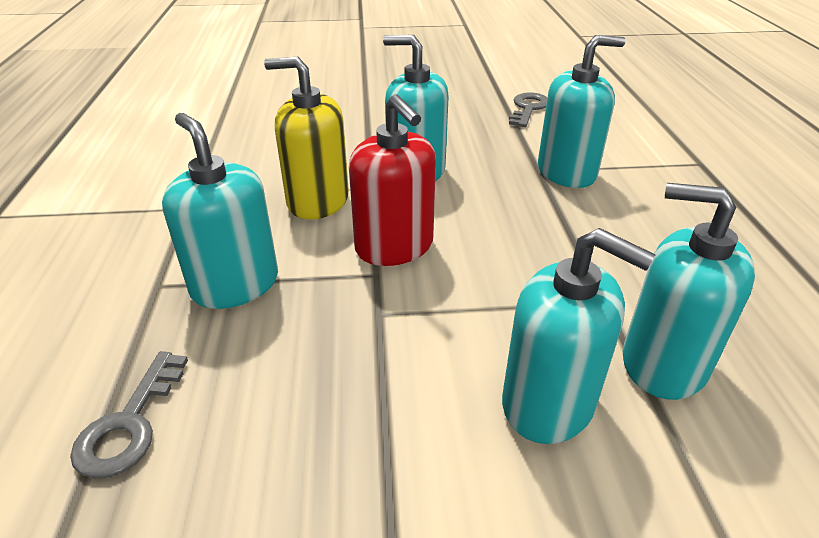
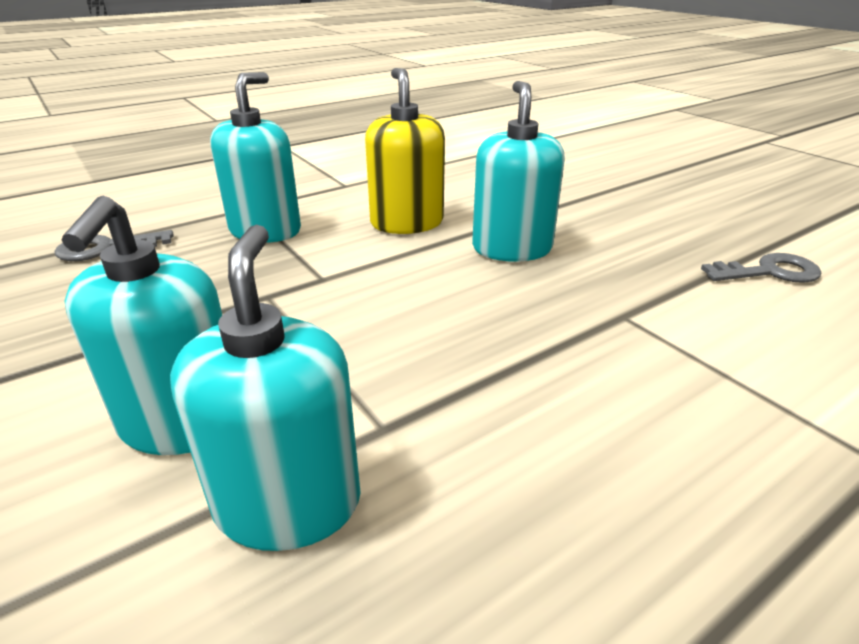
camera: 60 degrees right, 5 degrees down
red soap dispenser [349,94,436,266] -> none
turquoise soap dispenser [538,35,625,188] -> none

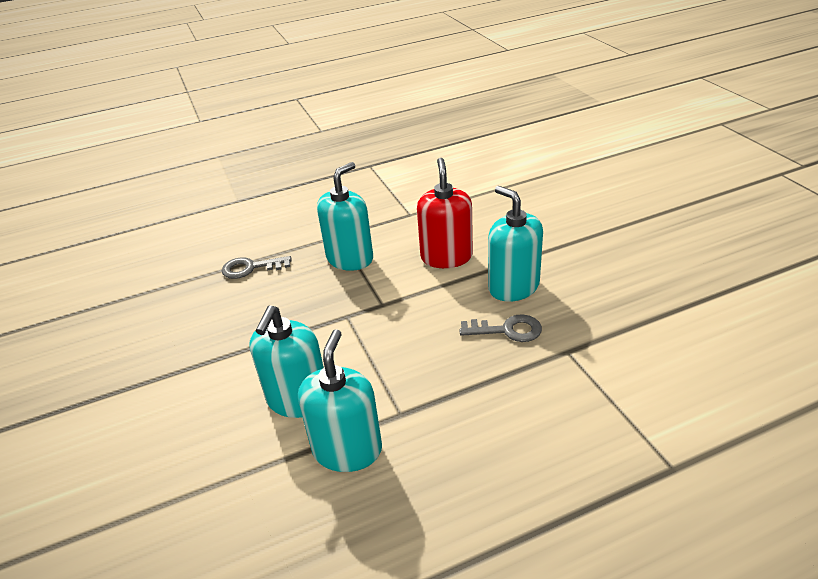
camera: 15 degrees right, 5 degrees up
yellow soap dispenser [365,68,445,234] -> red soap dispenser [417,158,473,268]
turquoise soap dispenser [472,81,565,262] -> turquoise soap dispenser turned 45 degrees counterclockwise [488,186,543,302]
grey key [701,253,822,283] -> grey key moved to [459,314,542,342]

